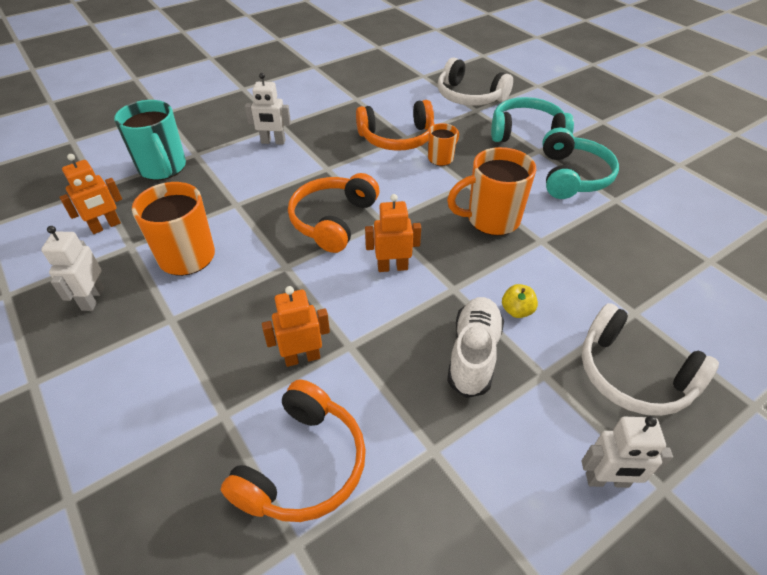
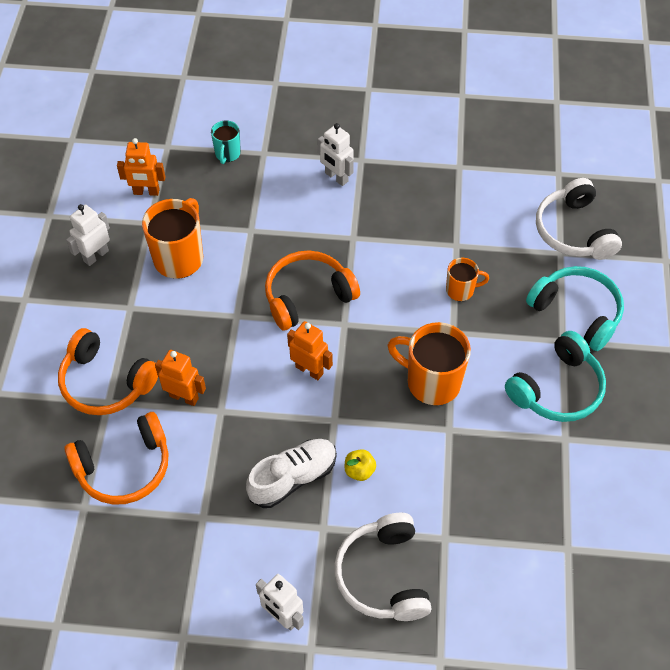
camera: 40 degrees right, 10 degrees up
turquoise mug [114,100,186,180] -> turquoise mug [211,121,241,164], size x0.55
orange headphones [356,100,435,151] -> orange headphones moved to [58,328,158,415]

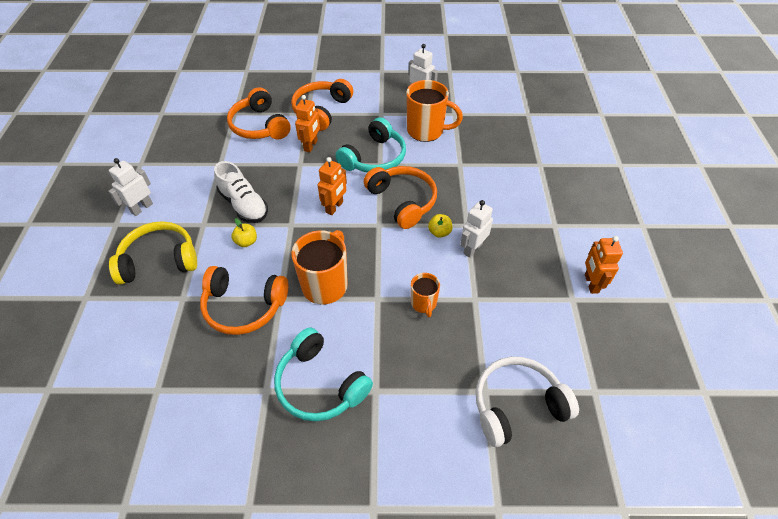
camera: 85 degrees right, 5 degrees down
orange robot [117,138,165,196] -> orange robot moved to [585,236,623,294]
turquoise mug [211,121,241,164] -> none
white robot [317,123,354,186] -> white robot moved to [460,200,493,258]
white headphones [334,513,432,621] -> yellow headphones [109,221,197,285]
turquoise headphones [526,266,624,351] -> turquoise headphones moved to [336,117,406,173]
none -> orange headphones [200,266,288,335]
none -> yellow apple [428,214,452,238]

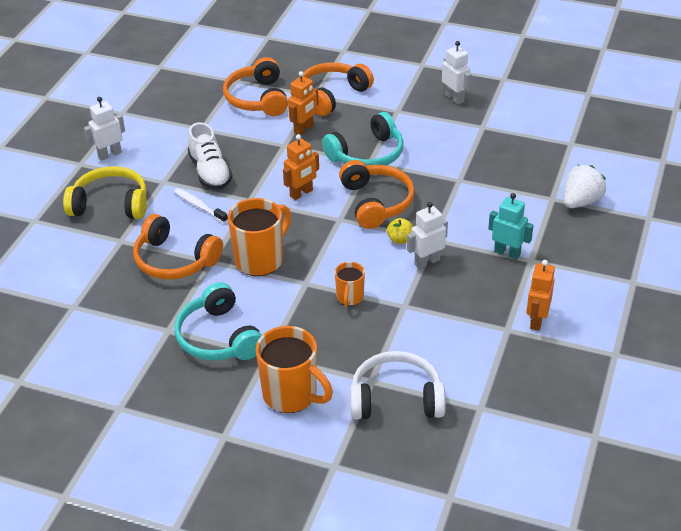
camera: 20 degrees right, 10 degrees down
yellow apple [231,218,257,247] -> white toothbrush [174,188,228,223]
orange mug [406,80,463,142] -> orange mug moved to [256,326,333,413]
none -> turquoise robot [488,193,534,260]
none -> white strawberry [564,165,606,208]

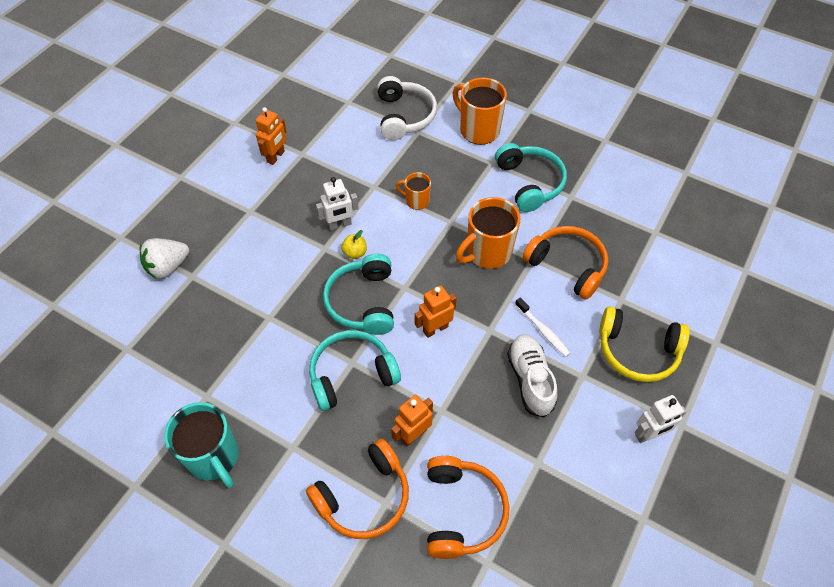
camera: 170 degrees left, 15 degrees up
orange mug [335,262,365,307] -> orange mug turned 90 degrees counterclockwise [396,172,431,210]
orange headphones [339,160,415,229] -> turquoise headphones [323,254,394,335]
white headphones [350,351,446,419] -> white headphones turned 105 degrees counterclockwise [377,76,437,140]
white robot [442,41,472,105] -> turquoise mug [164,402,239,488]
turquoise robot [488,193,534,260] -> none

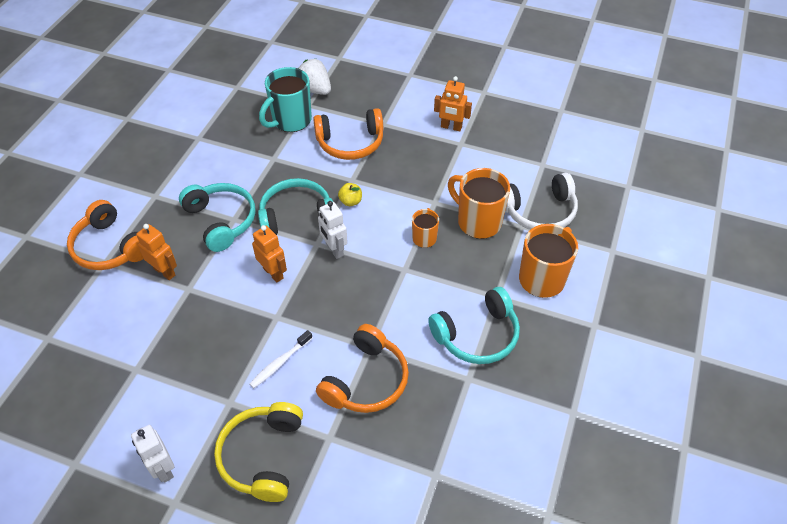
camera: 80 degrees right, 5 degrees down
turquoise mug [164,402,239,488] -> turquoise mug moved to [259,67,312,132]
white robot [316,177,359,231] -> white robot moved to [318,201,348,259]
orange headphones [427,456,510,559] -> orange headphones moved to [313,108,383,160]
orange mug [456,197,520,269] -> orange mug moved to [448,168,510,239]
white shoe [507,334,557,418] -> none

